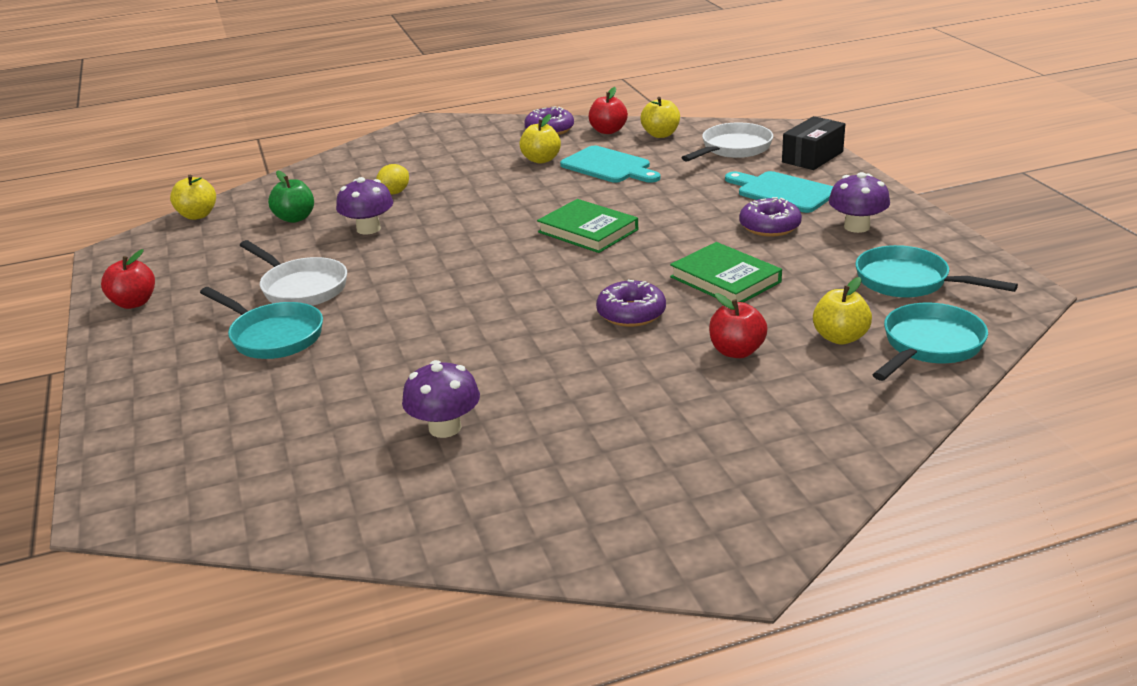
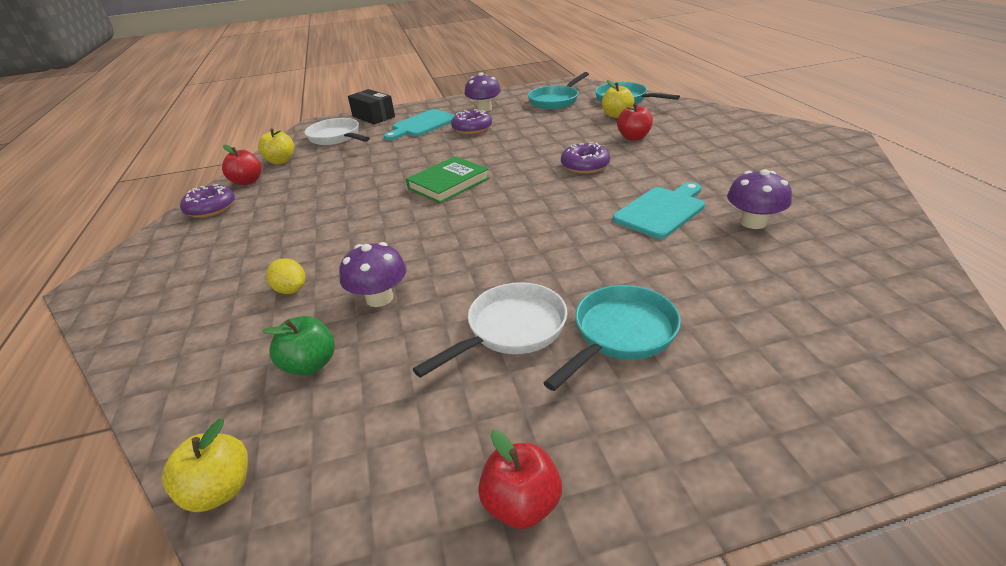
camera: 85 degrees left, 5 degrees up
yellow apple [519,114,561,164] -> none
turquoise cutting board [560,146,660,183] -> turquoise cutting board moved to [613,182,705,239]
green book [670,242,782,303] -> none

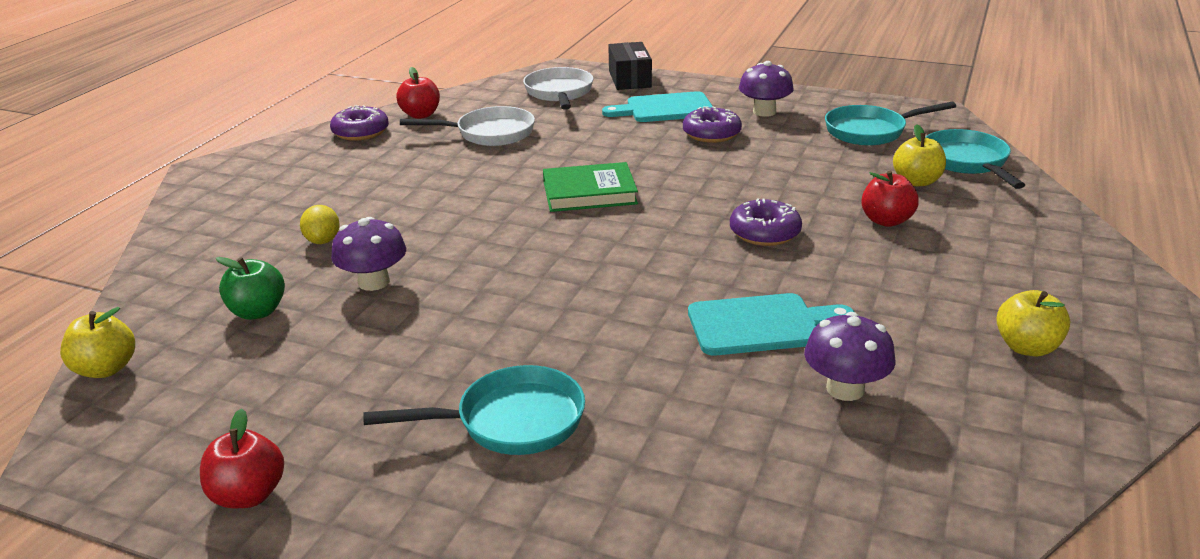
camera: 35 degrees right, 5 degrees down
yellow apple [258,129,294,165] -> yellow apple moved to [996,290,1070,357]
white pan [413,282,567,378] -> white pan moved to [400,106,535,146]

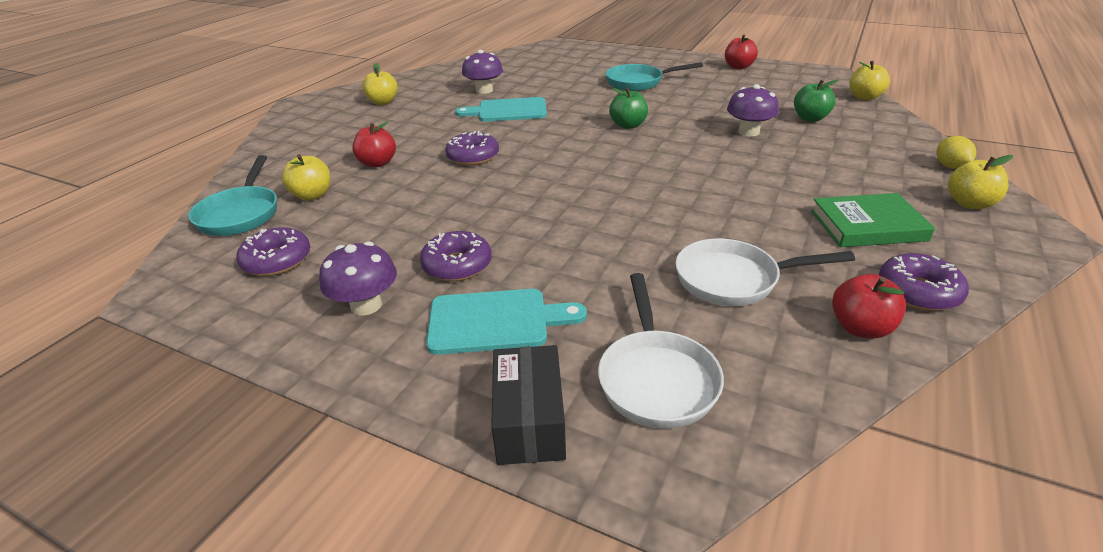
camera: 175 degrees left, 5 degrees up
yellow lemon [300,205,340,244] -> yellow lemon moved to [936,136,976,169]
green book [543,162,638,212] -> green book moved to [811,193,935,247]
turquoise pan [825,102,956,145] -> purple donut [236,227,310,276]
none -> green apple [609,87,648,129]
none -> yellow apple [948,155,1013,209]

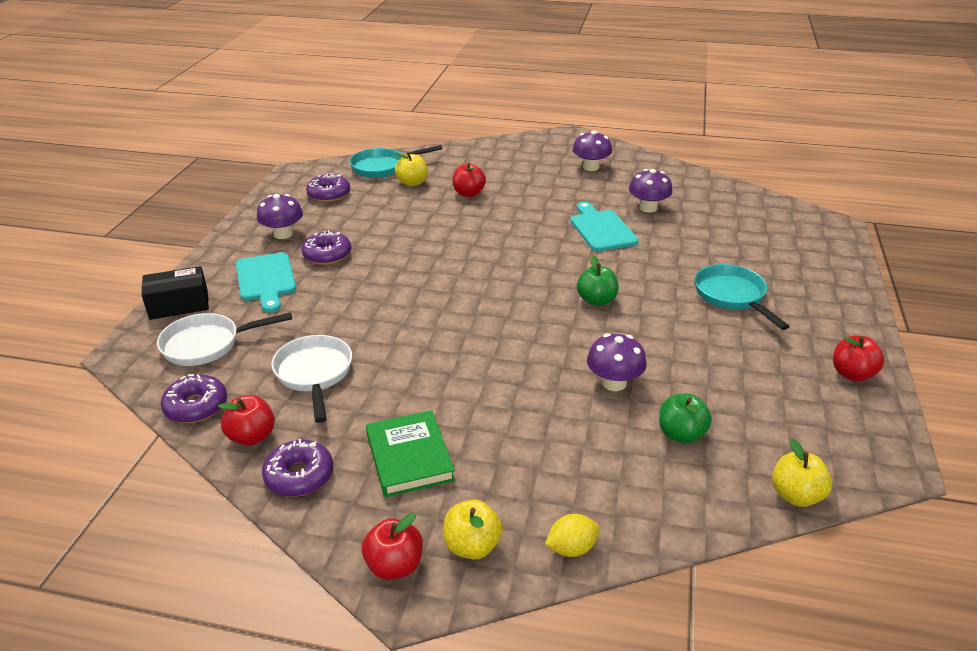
camera: 75 degrees right, 0 degrees up
yellow apple [362,63,398,105] -> purple mushroom [572,130,612,171]
purple donut [445,131,499,166] -> purple donut moved to [161,374,227,423]
none -> red apple [362,513,423,580]

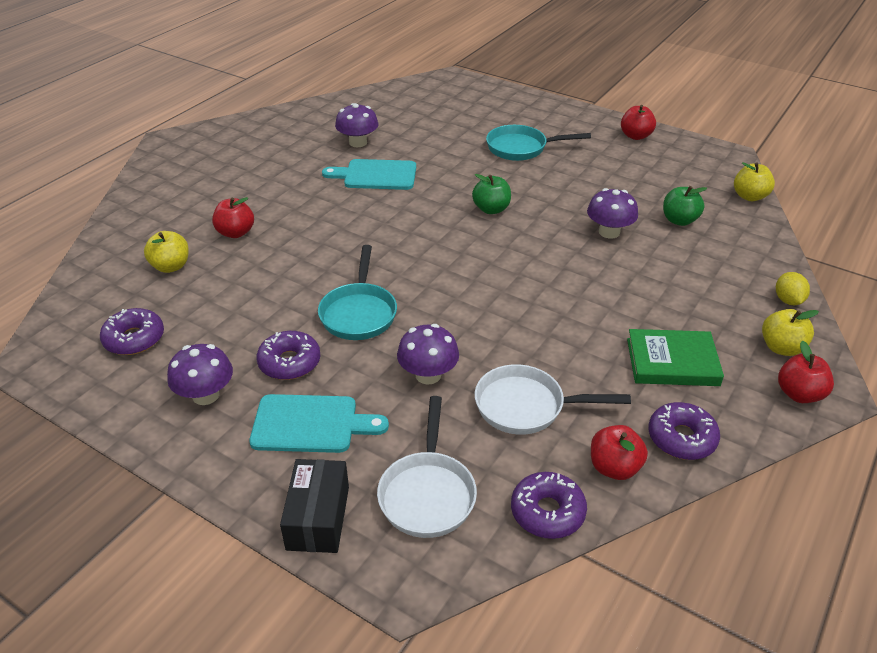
camera: 70 degrees left, 5 degrees up
turquoise pan [349,145,442,178] -> turquoise pan moved to [318,245,397,340]
purple mushroom [572,130,612,171] -> purple mushroom moved to [397,324,459,385]

